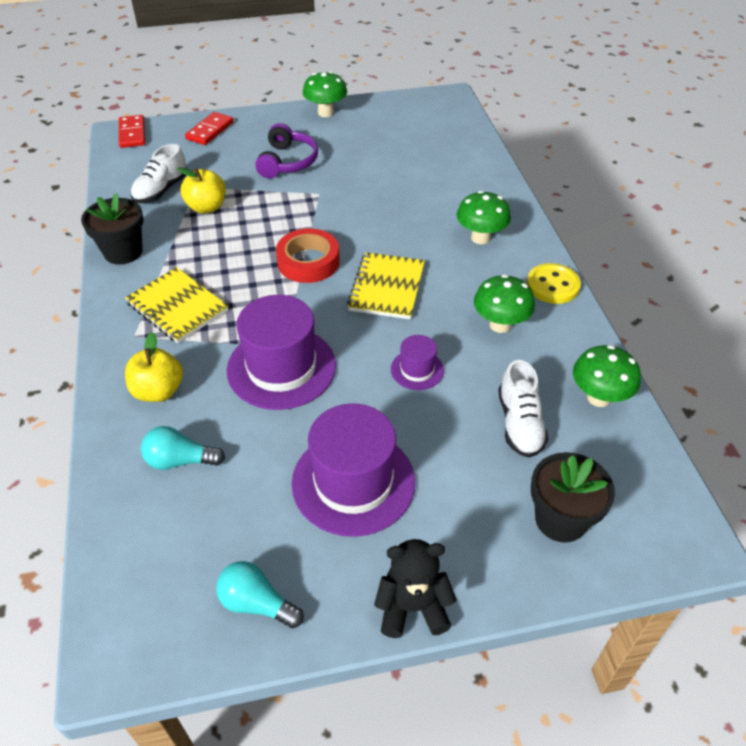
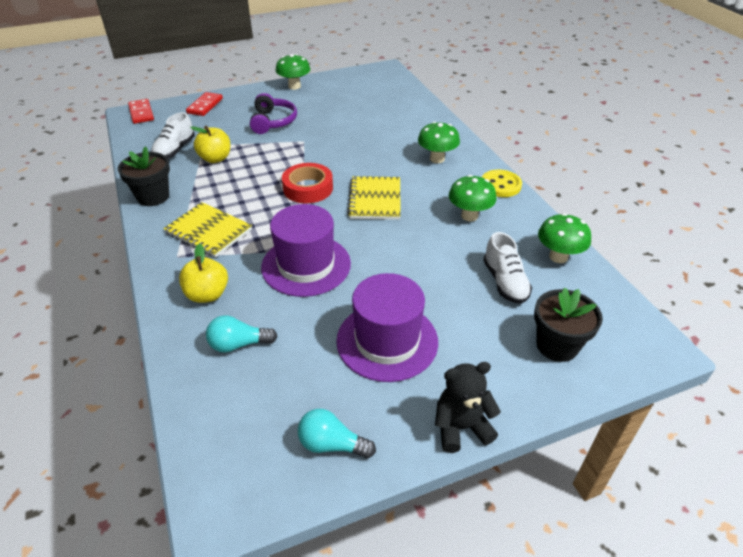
camera: 10 degrees left, 5 degrees down
purple hat [391,335,444,390] -> none

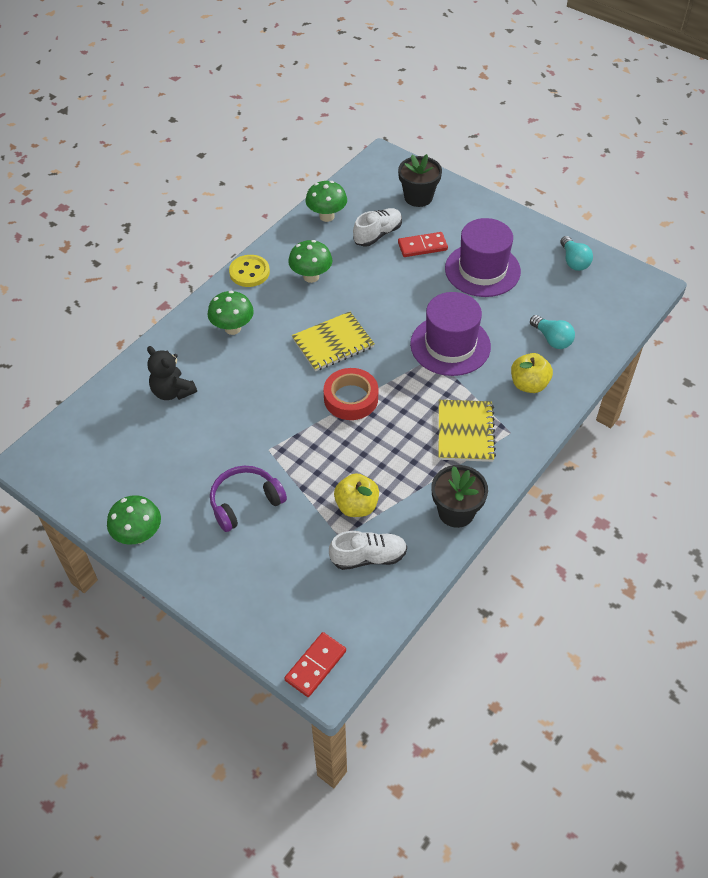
camera: 120 degrees left, 10 degrees up
red domino [186,92,223,116] -> red domino moved to [398,232,448,257]
black teddy bear [435,362,501,453] -> black teddy bear moved to [147,346,197,400]

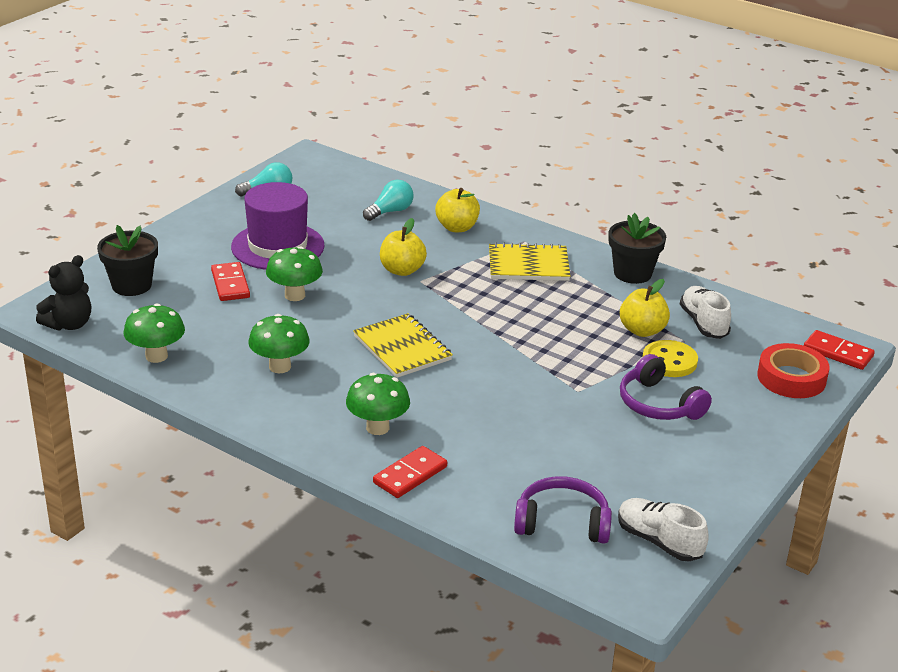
camera: 95 degrees left, 20 degrees down
green mushroom [107,495,161,545] -> green mushroom moved to [266,246,323,301]
black teddy bear [147,346,197,400] -> black teddy bear moved to [36,255,91,331]
yellow button [229,255,270,287] -> yellow button moved to [643,340,698,377]
red tape [323,368,378,420] -> red tape moved to [757,343,829,398]
white shoe [353,208,402,247] -> white shoe moved to [618,498,709,562]
purple hat [410,292,491,376] -> yellow apple [380,218,427,276]
none -> red domino [373,446,447,498]
none -> purple headphones [514,476,612,544]

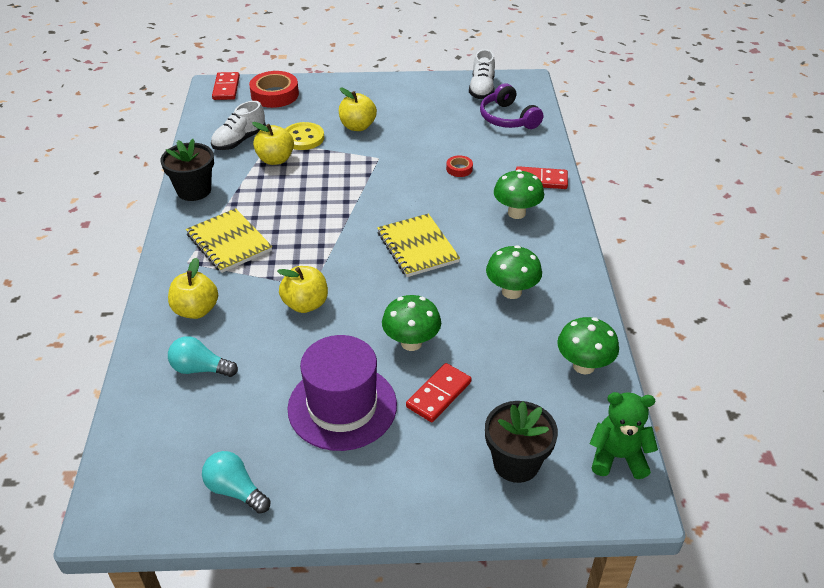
camera: 125 degrees left, 10 degrees up
black teddy bear [36,255,91,331] -> green teddy bear [590,392,658,479]
yellow notebook [353,313,453,378] -> yellow notebook turned 45 degrees counterclockwise [377,214,460,277]
purple headphones [620,354,712,420] -> yellow apple [339,88,377,131]
none -> red tape [446,155,473,177]

